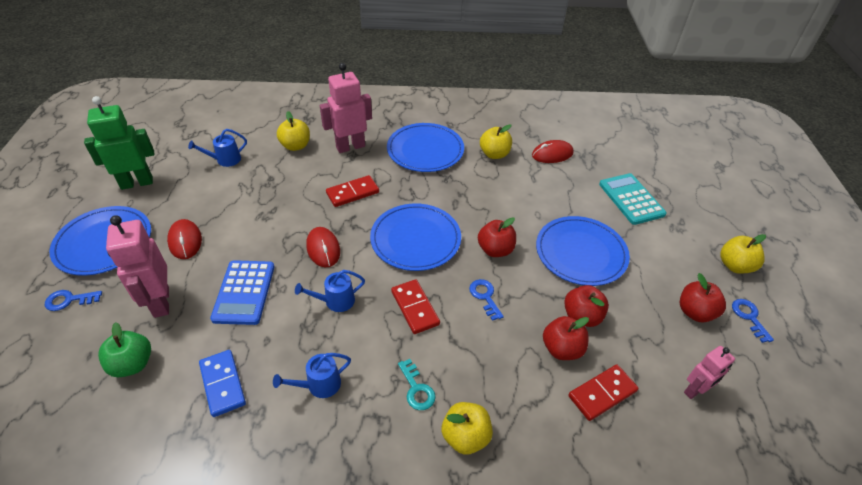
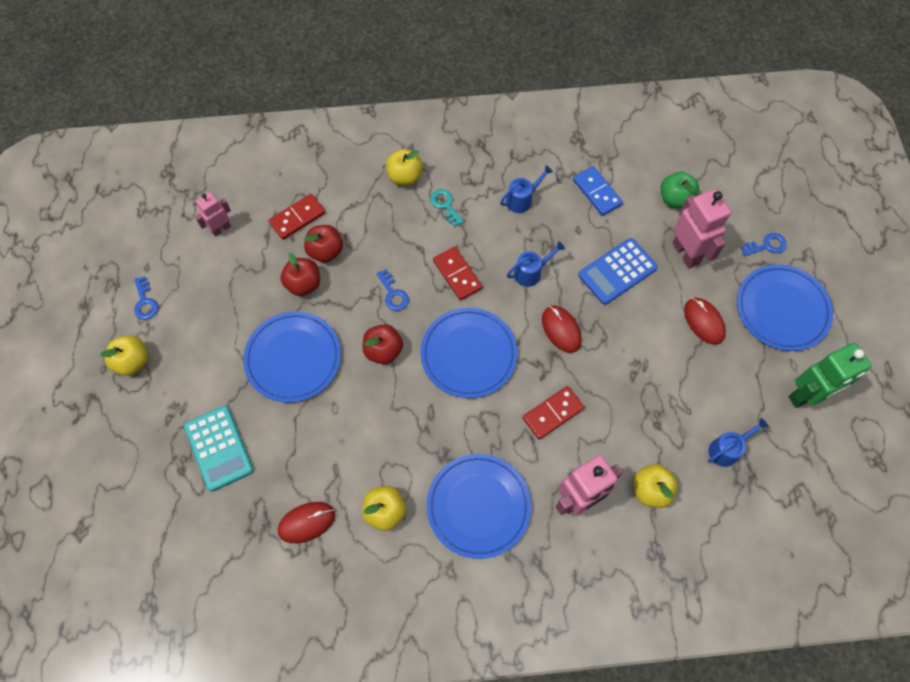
camera: 175 degrees right, 20 degrees up
blue calculator [210,260,274,325] -> blue calculator turned 120 degrees counterclockwise [578,238,658,305]
red apple [680,273,726,322] -> none

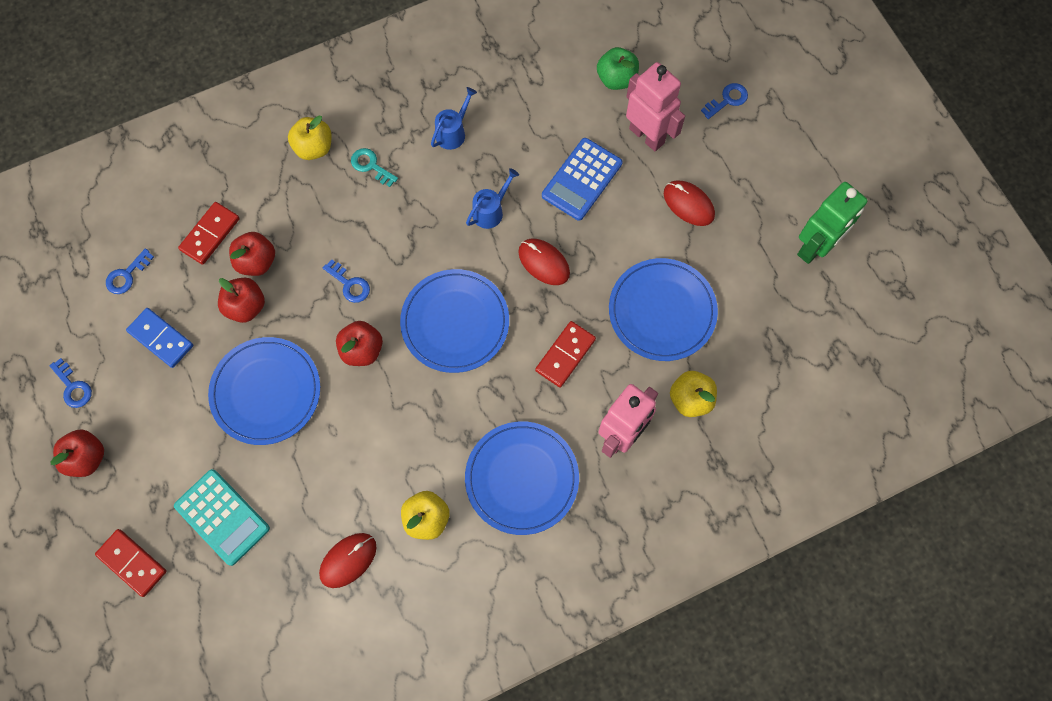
camera: 20 degrees left, 5 degrees up
yellow apple [100,336,148,376] -> red apple [51,429,104,477]
pink robot [195,192,231,237] -> blue key [106,248,154,294]
red domino [433,247,482,301] -> red domino moved to [95,529,167,597]
blue domino [573,166,623,216] -> blue domino moved to [126,308,193,368]
blue watering can [708,418,769,467] -> none
blue plate [737,264,833,351] -> blue plate moved to [609,258,718,361]

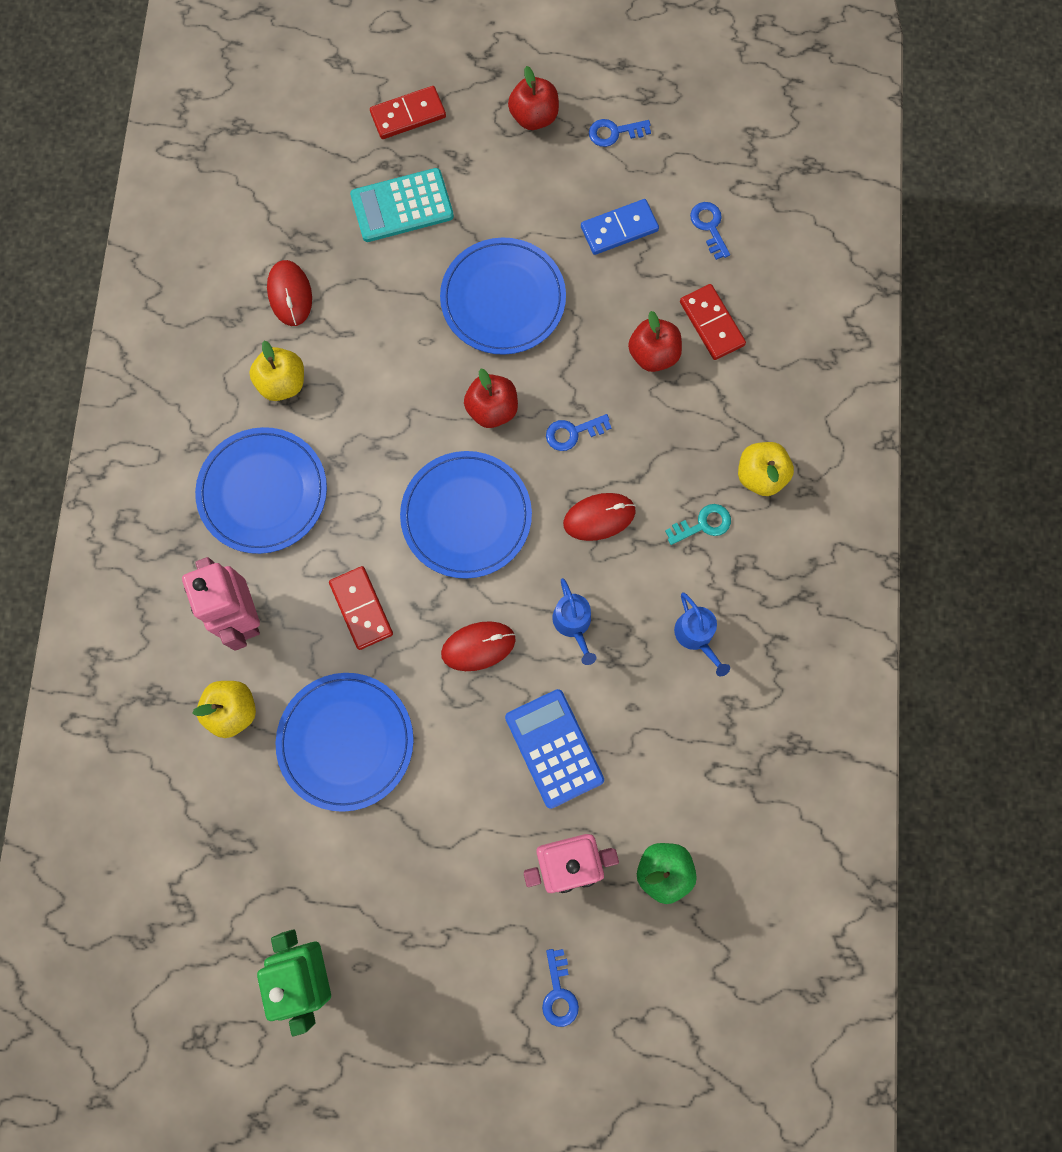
camera: 120 degrees right, 5 degrees up
red apple [218,278,265,323] -> none
red mouse [664,180,715,226] -> red mouse moved to [563,493,636,541]

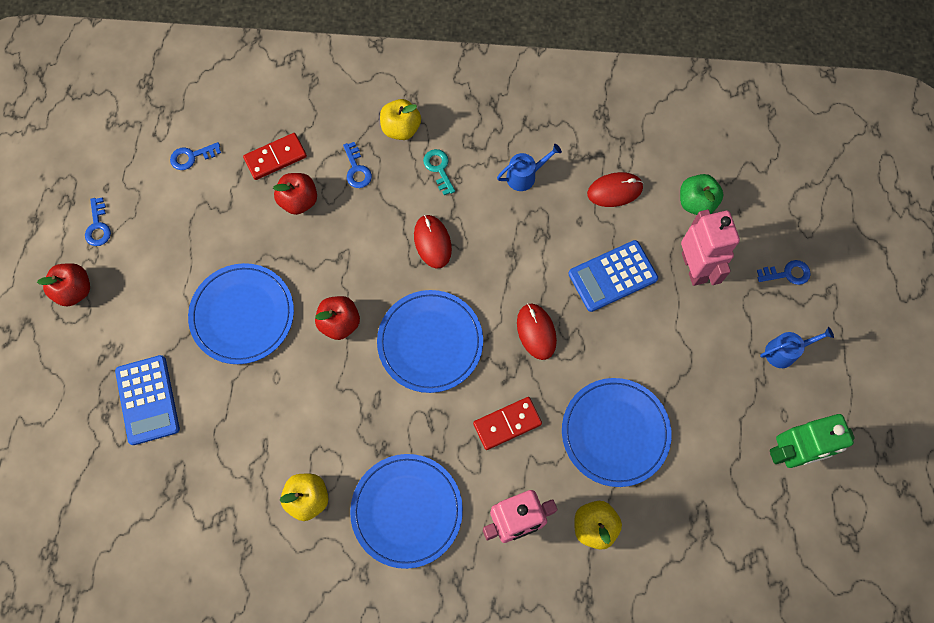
camera: 90 degrees left, 5 degrees down
red mouse [267,260,312,326] -> red mouse moved to [587,172,643,207]
turquoise calculator [350,168,454,242] -> blue calculator [115,355,180,445]
red domino [370,86,446,139] -> none
blue key [546,414,612,451] -> blue key moved to [343,142,372,188]
blue watering can [553,578,596,665] -> blue watering can moved to [760,327,834,368]
blue domino [581,199,659,255] -> none

